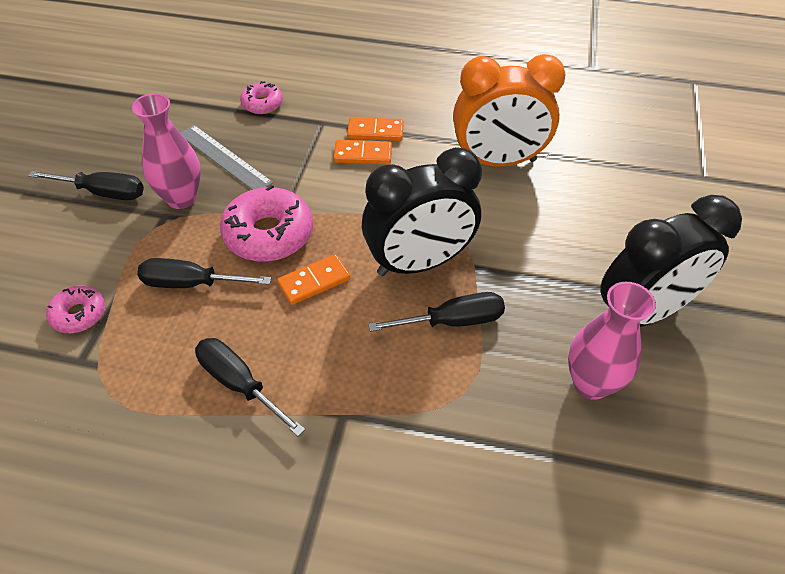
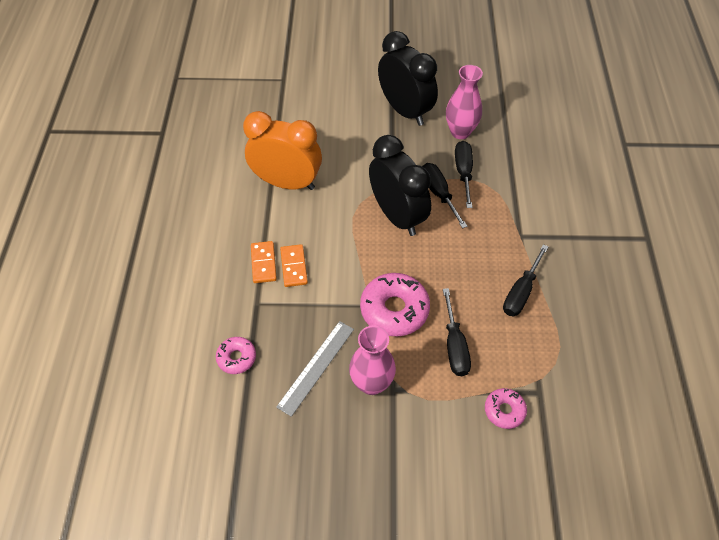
camera: 100 degrees left, 5 degrees up
black screwdriver [28,171,144,200] -> black screwdriver moved to [455,141,473,208]
orange domino [277,254,351,305] -> none
orange clock [453,54,565,167] -> orange clock turned 60 degrees counterclockwise [243,111,322,190]

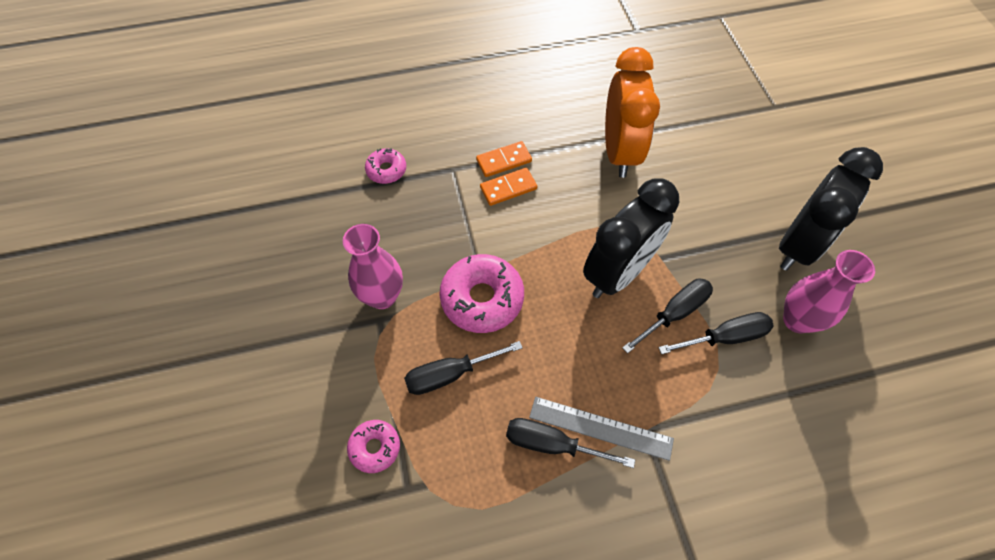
camera: 75 degrees right, 5 degrees up
grey ruler [276,321,354,417] -> grey ruler moved to [529,397,674,461]

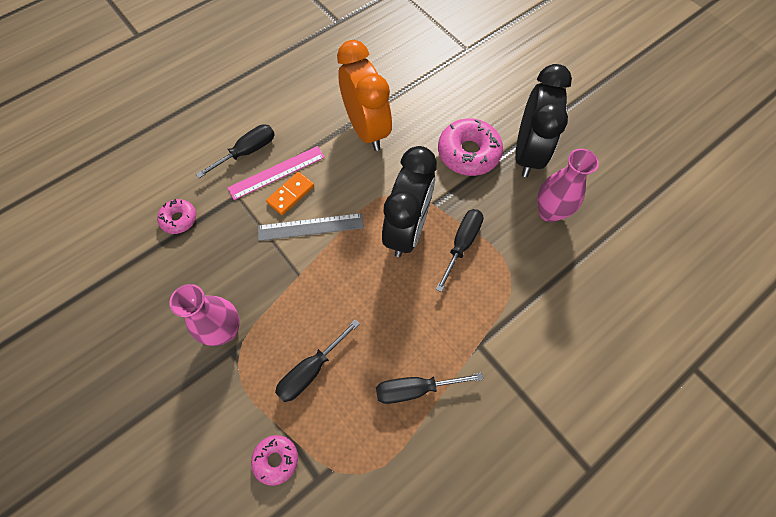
camera: 25 degrees left, 5 degrees up
pink donut [439,254,524,333] -> pink donut moved to [438,118,503,176]
orange domino [476,141,532,177] -> pink ruler [228,146,325,200]
grey ruler [529,397,674,461] -> grey ruler moved to [258,213,364,241]
black screwdriver [658,312,774,354] -> black screwdriver moved to [196,124,275,178]

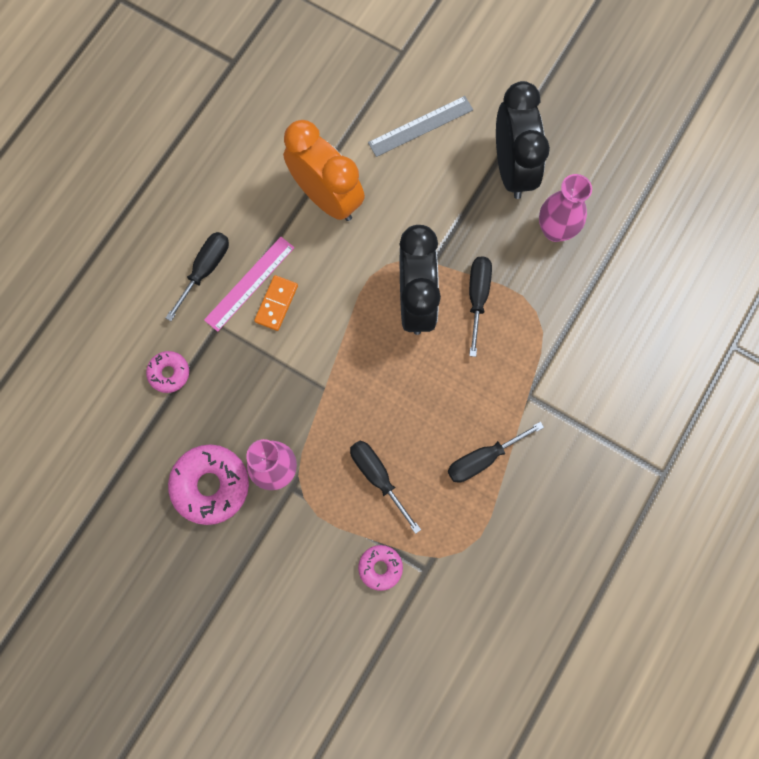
camera: 20 degrees left, 10 degrees up
grey ruler [258,213,364,241] -> grey ruler moved to [368,96,473,157]
black screwdriver [275,319,360,402] -> black screwdriver turned 120 degrees clockwise [350,440,421,534]
pink donut [438,118,503,176] -> pink donut moved to [168,444,249,525]

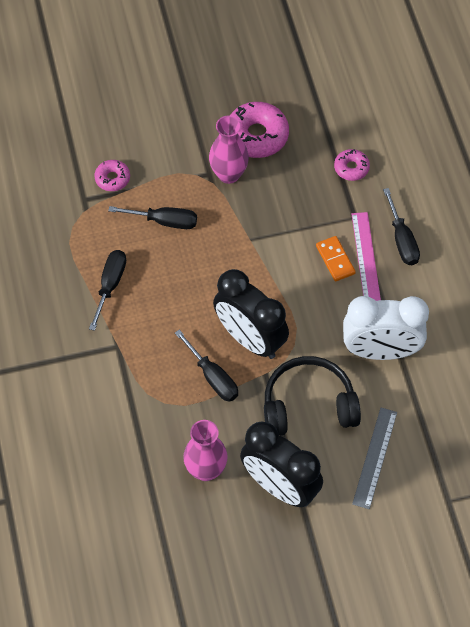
camera: 135 degrees right, 15 degrees down
orange clock [283,120,365,221] -> white clock [343,296,429,360]
none -> black headphones [264,356,361,435]

